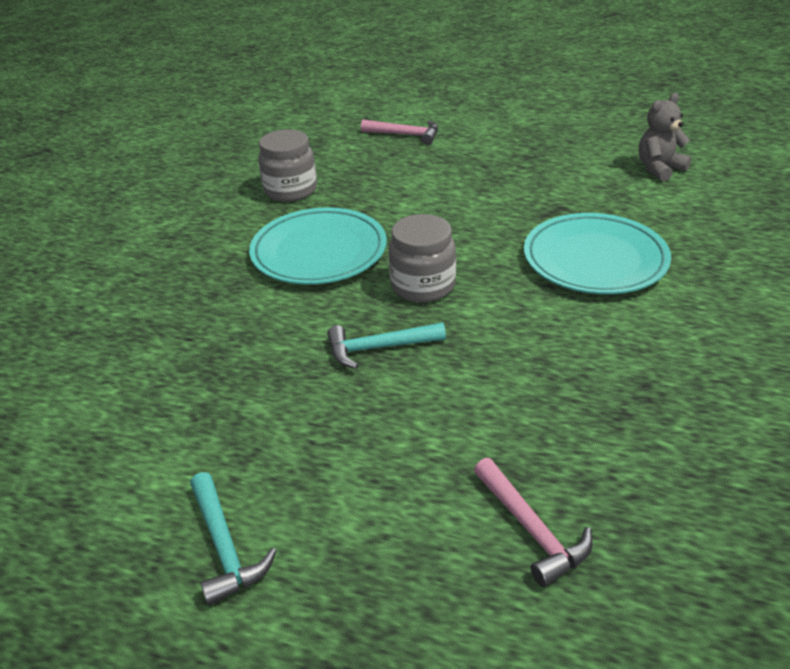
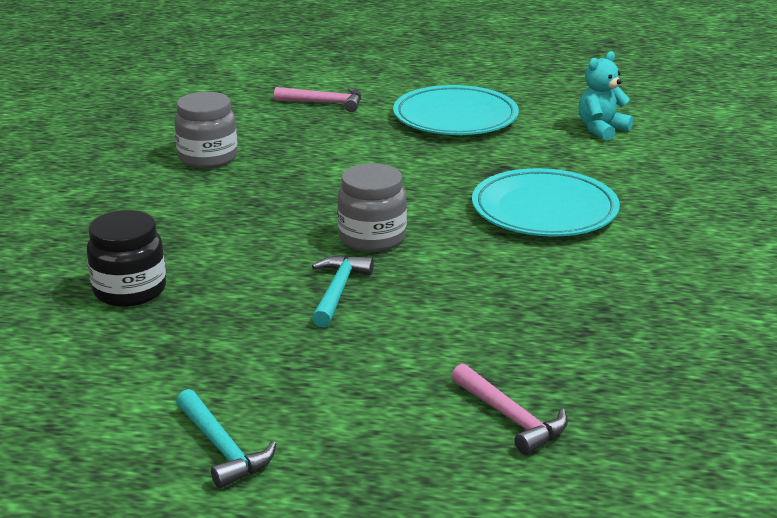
camera: 10 degrees left, 10 degrees down
turquoise plate [249,207,387,285] -> turquoise plate moved to [393,85,519,135]
turquoise hammer [327,322,446,369] -> turquoise hammer turned 120 degrees clockwise [312,255,374,328]
grey teddy bear [639,93,691,181] -> turquoise teddy bear [579,51,633,141]
none -> black jar [87,210,166,307]

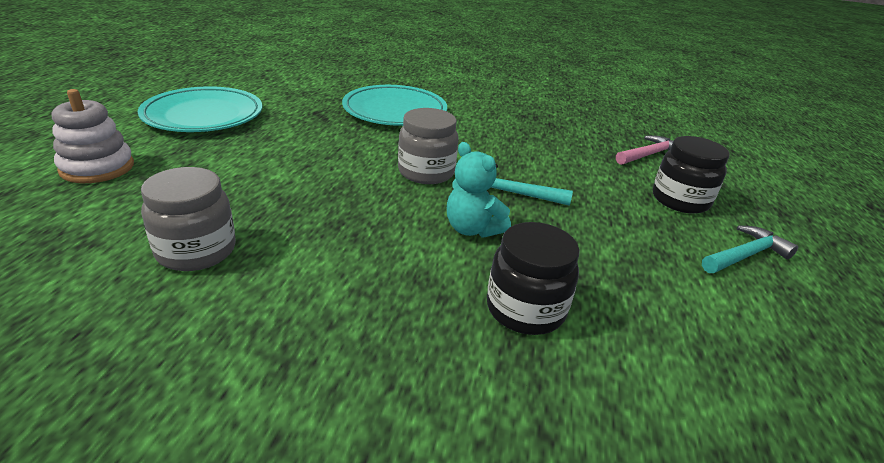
camera: 90 degrees left, 5 degrees up
pink hammer [274,87,361,112] -> white stacking toy [52,89,134,183]
turquoise teddy bear [579,51,633,141] -> turquoise teddy bear moved to [447,142,511,238]
none -> black jar [653,136,730,214]

